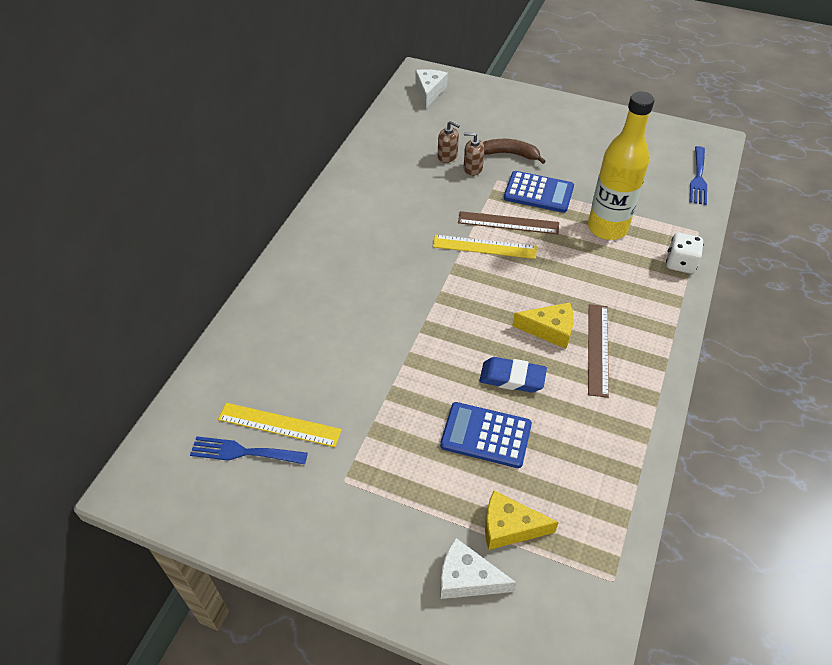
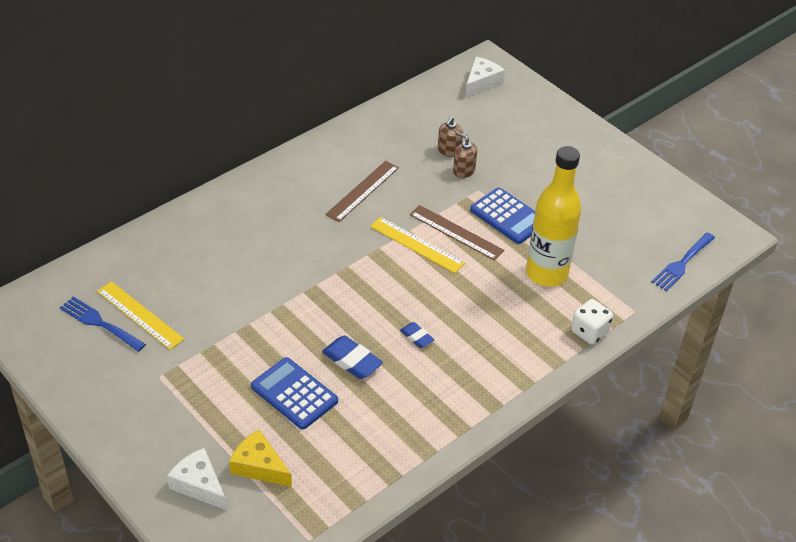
camera: 25 degrees right, 5 degrees down
brown soap dispenser [438,121,460,163] -> brown soap dispenser turned 60 degrees clockwise [438,117,463,157]
brown banana [483,139,546,164] -> none
yellow cheese [512,302,574,349] -> blue eraser [400,322,434,348]
brown ruler [588,304,609,398] -> brown ruler moved to [325,161,399,222]

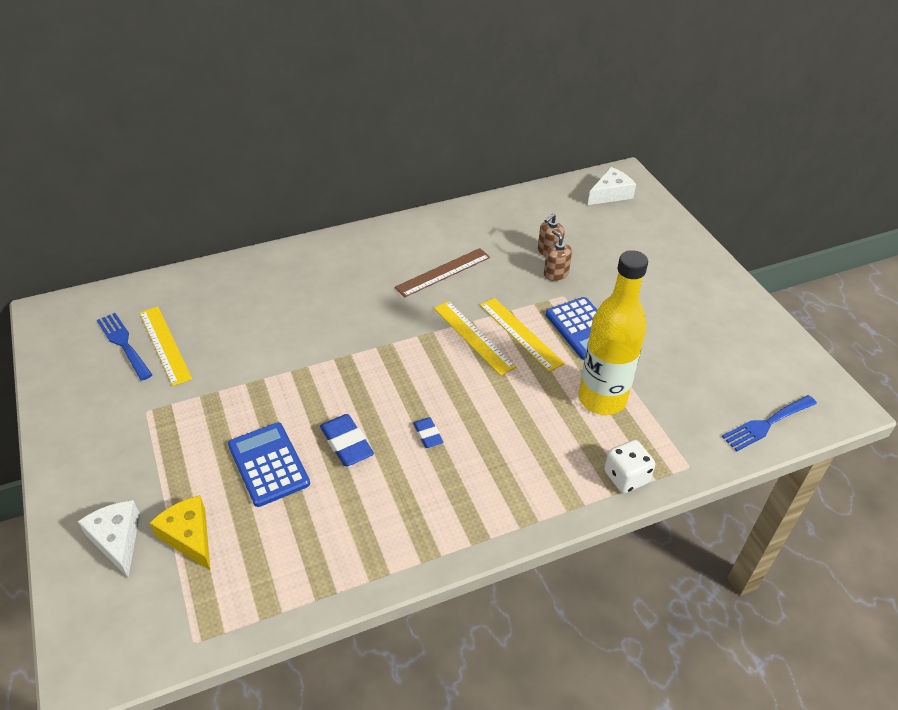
camera: 20 degrees right, 0 degrees up
brown ruler [410,205,504,261] -> yellow ruler [480,298,565,372]

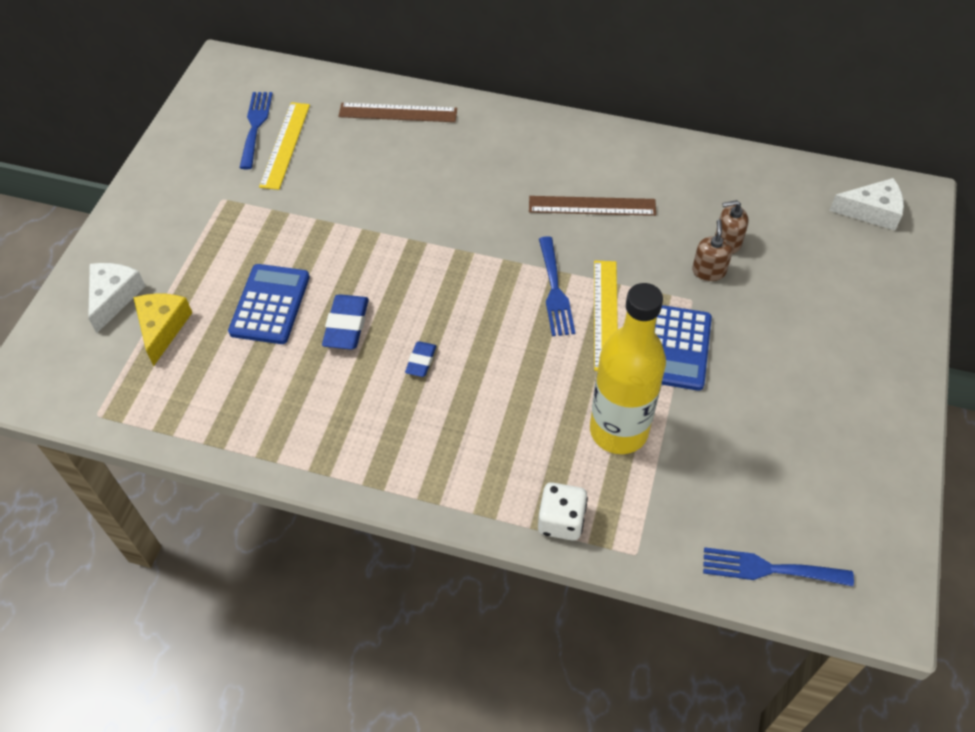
camera: 40 degrees right, 10 degrees up
yellow ruler [434,301,516,376] -> blue fork [539,236,575,336]
none -> brown ruler [338,103,457,122]

